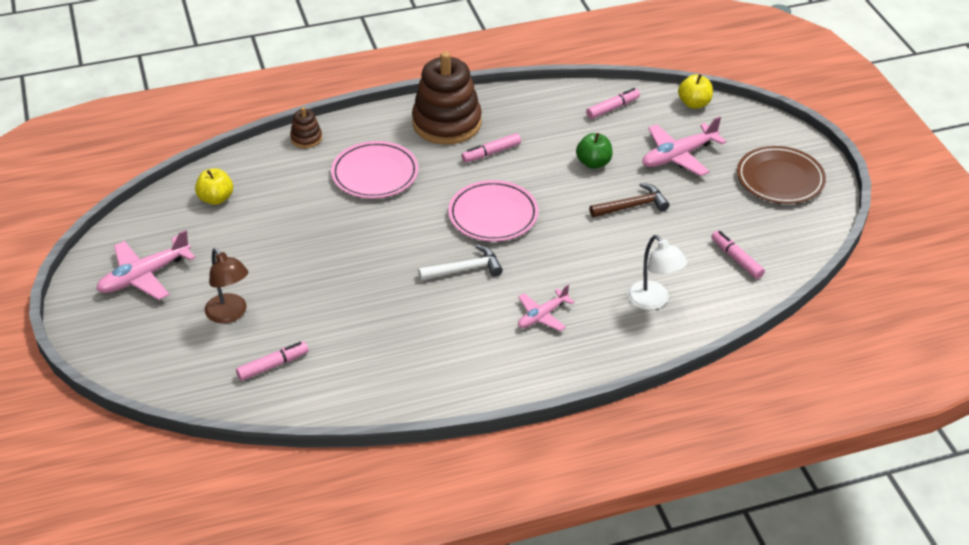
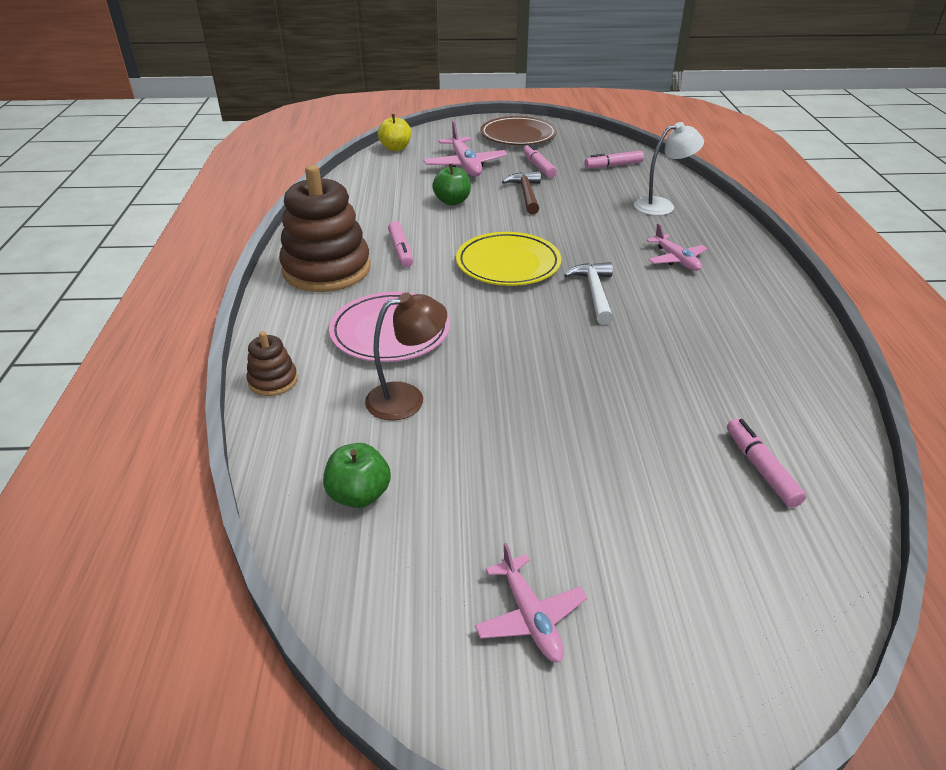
camera: 75 degrees left, 5 degrees down
pink plane [96,230,195,300] -> pink plane [475,543,588,662], size x0.63
yellow apple [195,168,233,205] -> green apple [323,443,391,508]
brown lamp [205,248,248,323] -> brown lamp moved to [365,292,447,420]
pink plate [448,180,539,242] -> yellow plate [456,232,561,286]
pink marker [586,88,640,119] -> pink marker moved to [523,144,557,178]

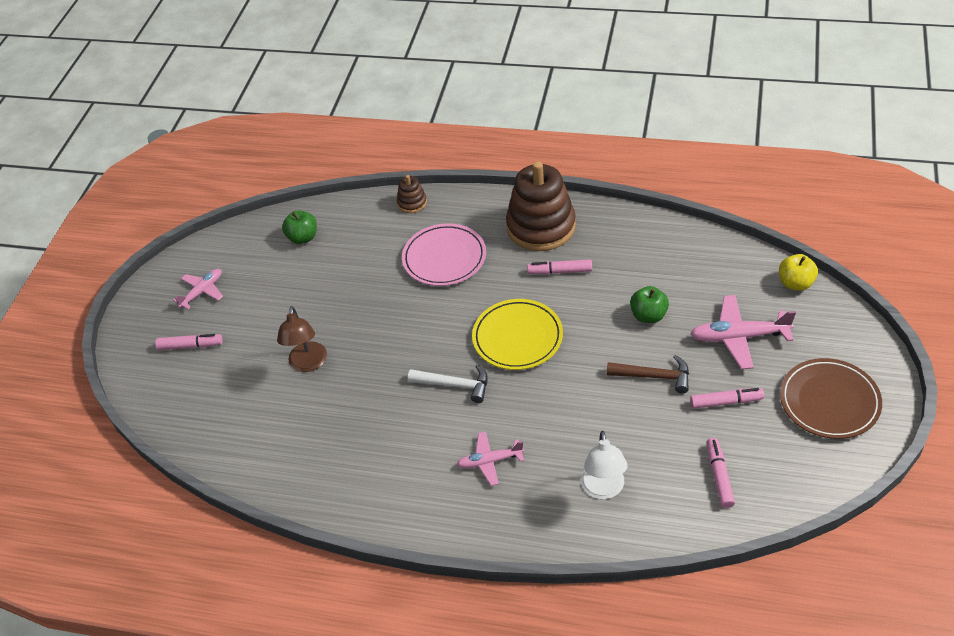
camera: 110 degrees right, 10 degrees up
brown lamp [365,292,447,420] -> brown lamp moved to [277,306,327,372]
pink plane [475,543,588,662] -> pink plane turned 135 degrees clockwise [173,269,223,309]
pink marker [727,418,806,508] -> pink marker moved to [155,334,223,350]

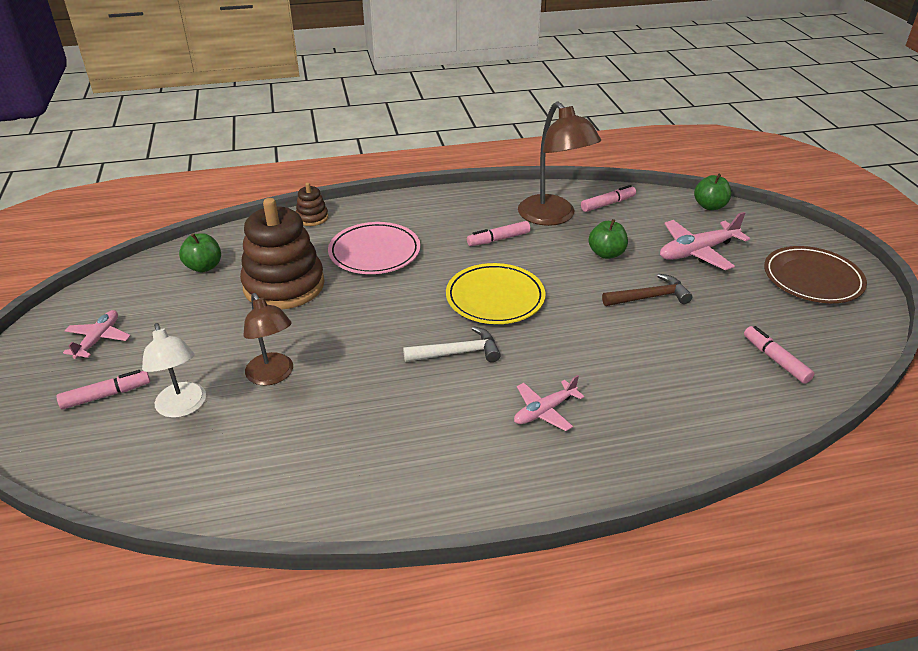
camera: 30 degrees left, 10 degrees down
brown stacking toy [506,161,576,251] -> brown stacking toy moved to [240,198,325,310]
white lamp [581,431,628,499] -> white lamp moved to [142,323,206,418]
pink marker [690,388,764,409] -> pink marker moved to [581,185,636,212]
yellow apple [779,254,818,291] -> green apple [694,173,731,210]
none -> brown lamp [518,102,601,226]

